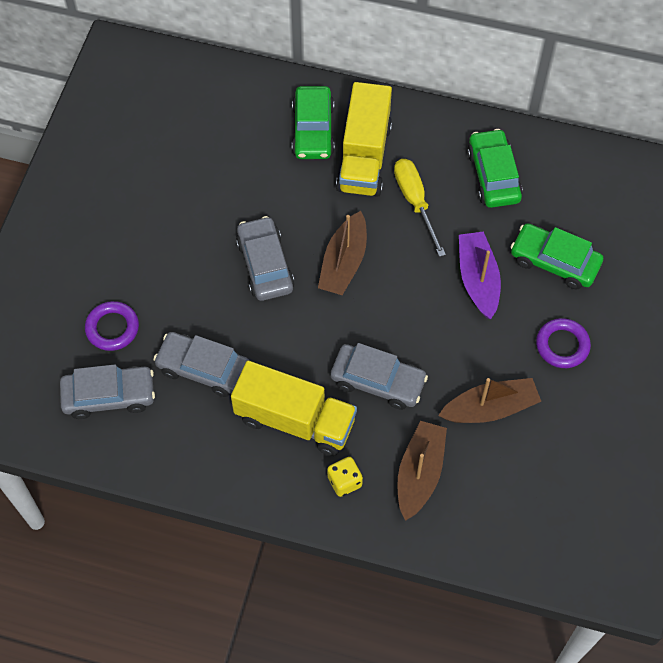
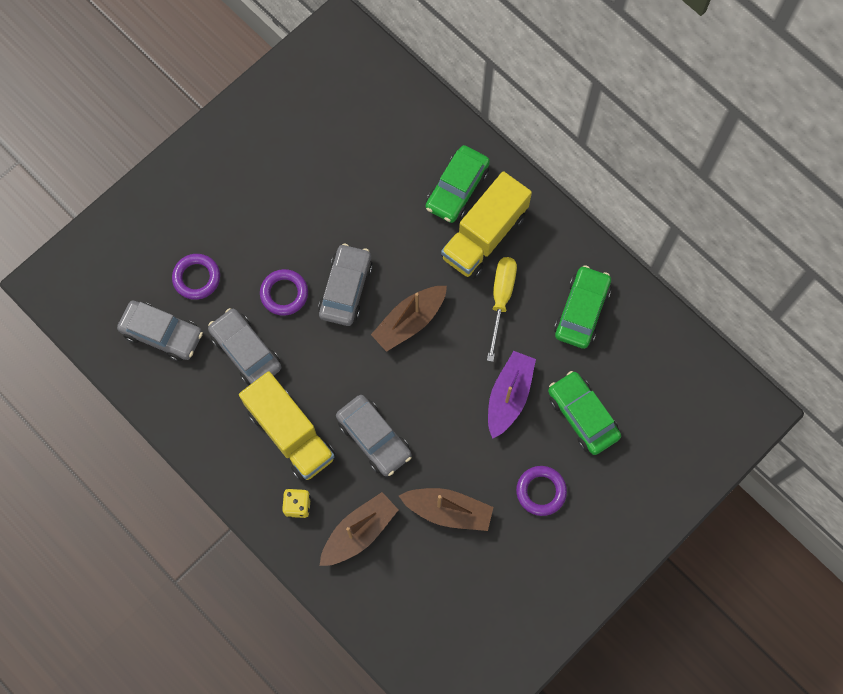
camera: 30 degrees right, 10 degrees up
none -> purple ring [260,269,308,316]

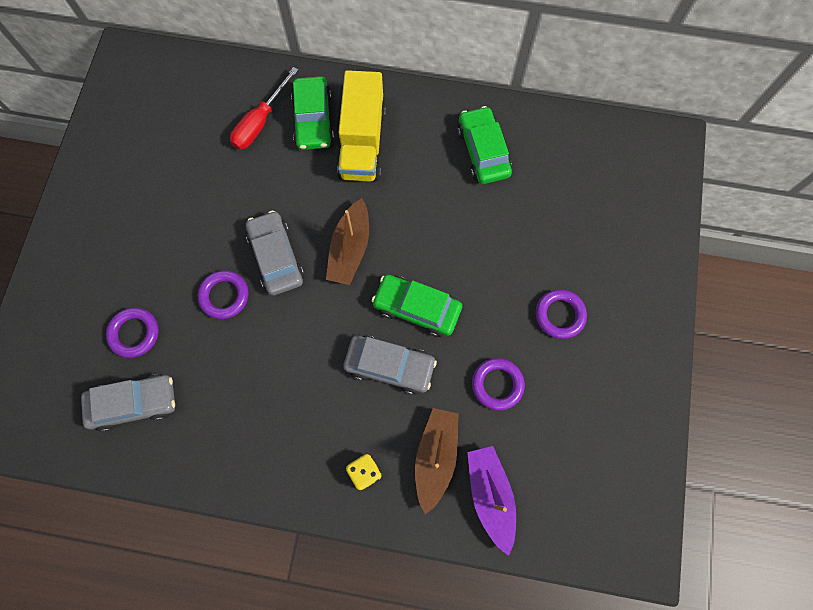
camera: 35 degrees left, 0 degrees up
grey car [208,308,281,385] -> none
yellow truck [239,371,335,481] -> none
brown boat [399,488,493,531] -> purple ring [472,358,525,411]
yellow screwdriver [487,257,517,362] -> none
purple boat [488,351,536,439] -> purple boat moved to [467,446,516,556]
green car [548,371,621,455] -> green car moved to [372,274,462,337]
none -> red screwdriver [230,67,298,150]

